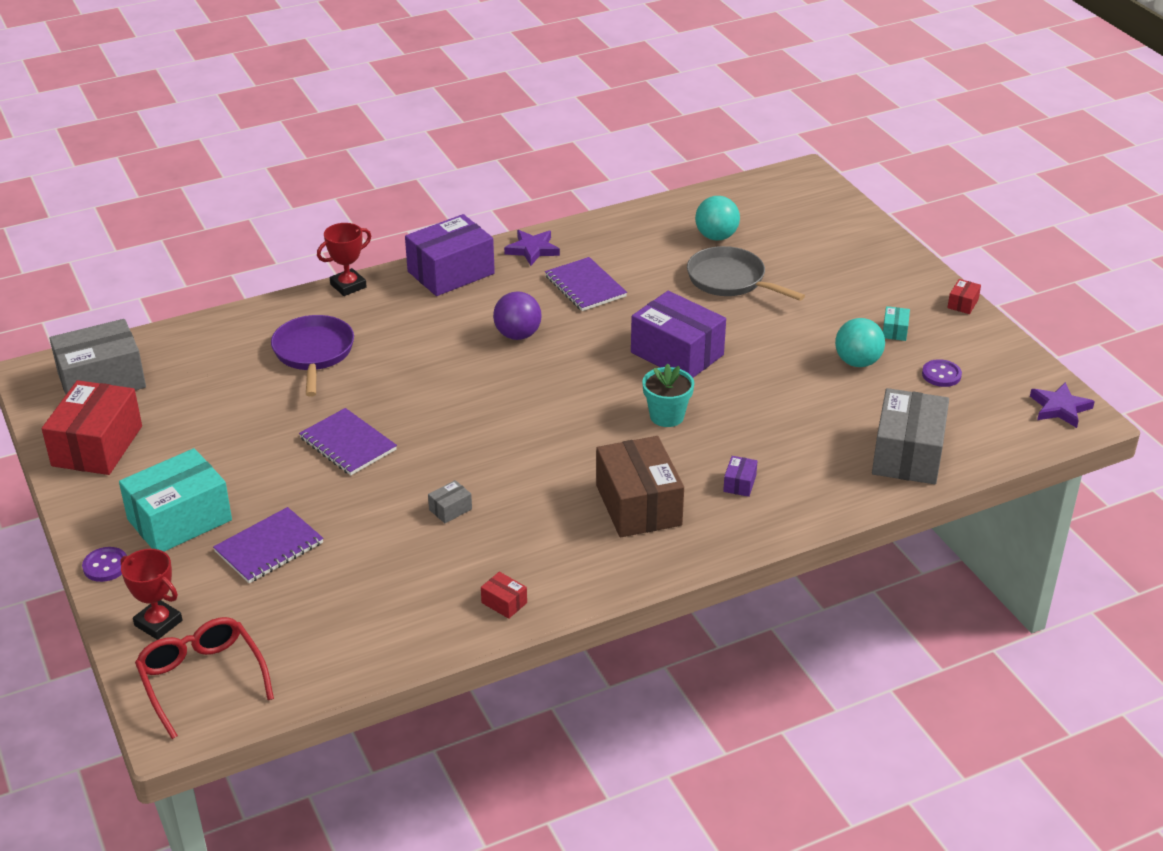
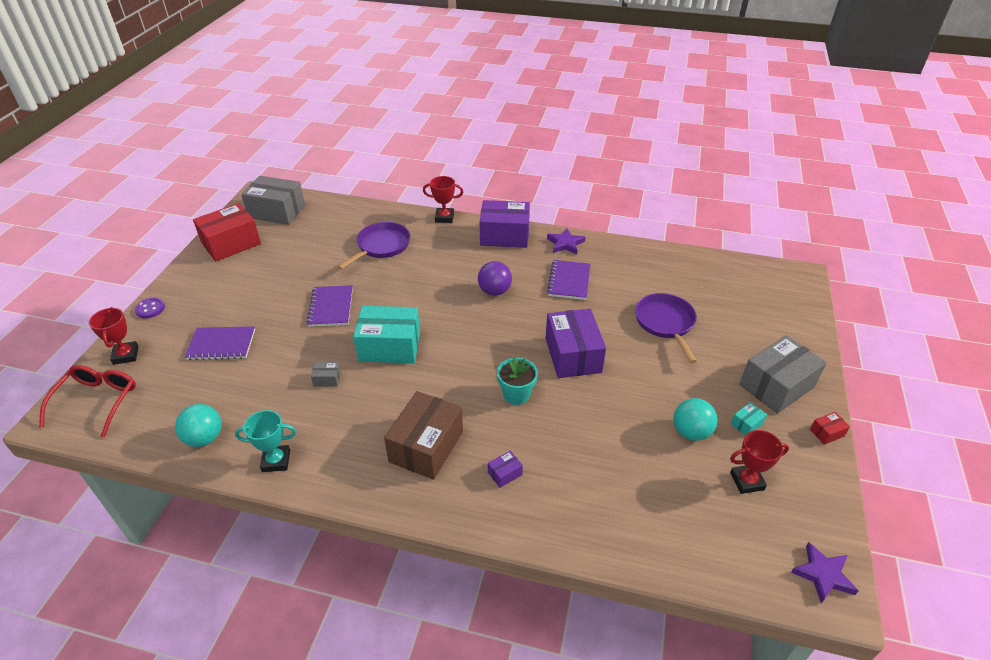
camera: 40 degrees right, 5 degrees up
turquoise box [119,448,232,552] -> turquoise box moved to [353,306,420,363]
red box [481,572,527,619] -> turquoise trophy [235,410,296,472]
grey pan [687,246,805,301] -> purple pan [635,293,697,363]
turquoise ball [695,196,740,240] -> turquoise ball moved to [175,404,221,447]
grey box [872,388,949,484] -> grey box moved to [739,335,827,414]
purple button [922,359,962,387] -> red trophy [730,430,789,494]

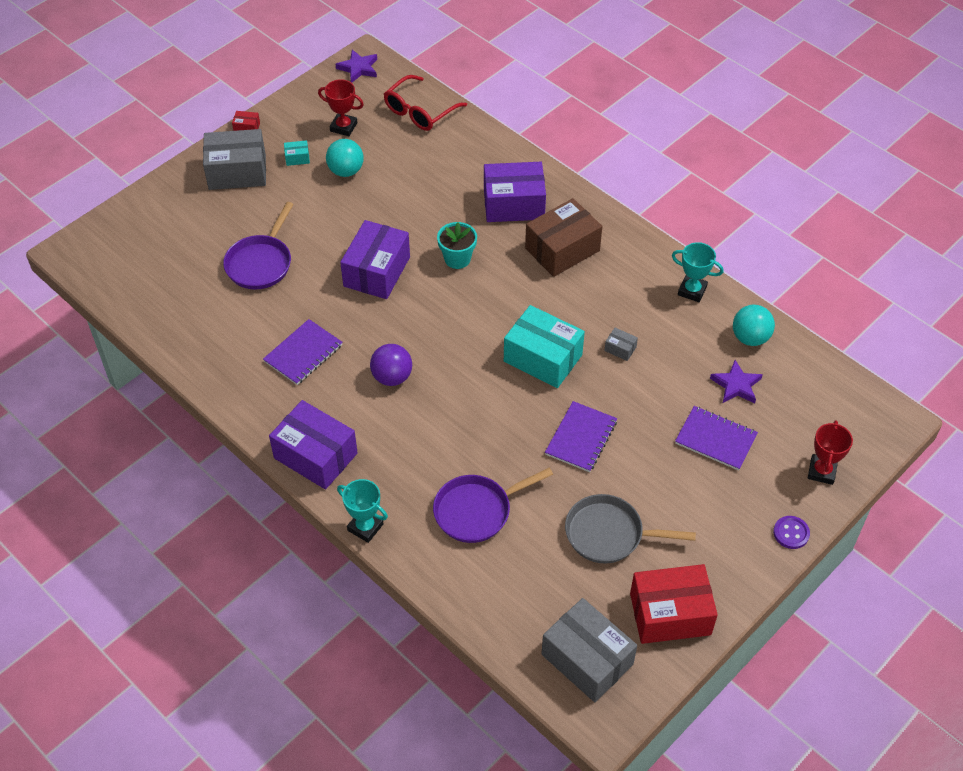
camera: 150 degrees left, 10 degrees up
red glasses [39,365,136,438] -> red glasses moved to [384,75,467,131]
red trophy [423,176,463,223] -> turquoise trophy [337,479,388,543]
purple box [488,451,523,488] -> purple box [484,162,546,222], size x2.42
purple star [547,228,586,255] -> purple star moved to [710,360,763,404]
none -> grey pan [565,494,696,563]

